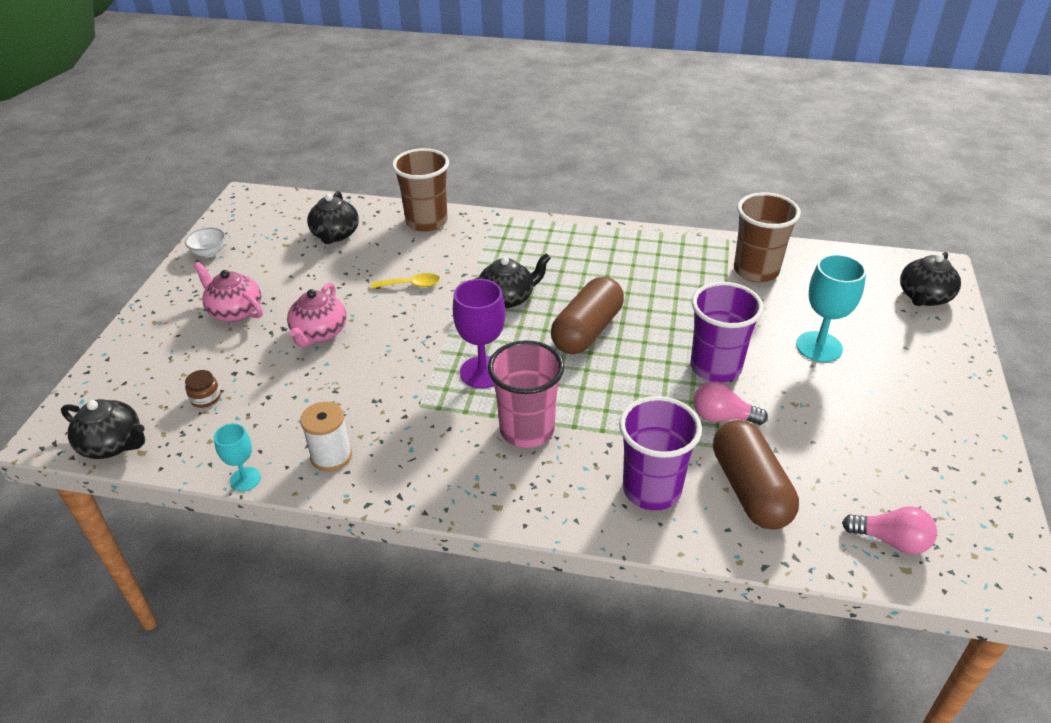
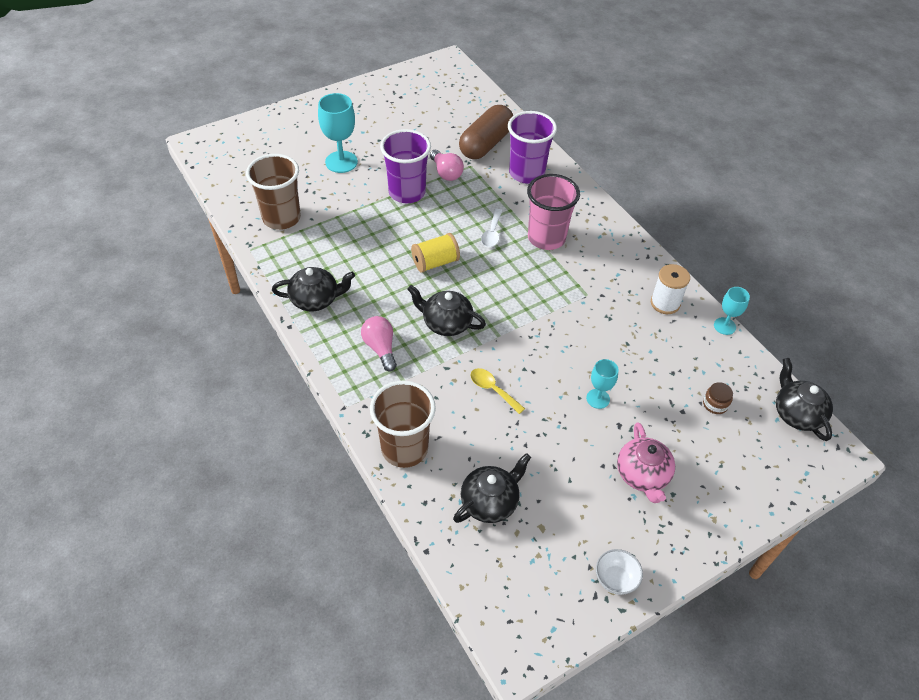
camera: 135 degrees left, 10 degrees up
pink teapot [287,283,346,347] -> turquoise goblet [586,359,618,409]
purple goblet [453,279,506,388] -> none
brown capsule [551,277,624,354] -> yellow spool [411,233,460,273]
pink light bulb [842,506,937,554] -> pink light bulb moved to [361,316,397,372]
black teapot [900,252,961,306] -> black teapot moved to [272,267,355,311]
none -> white spoon [481,209,502,247]

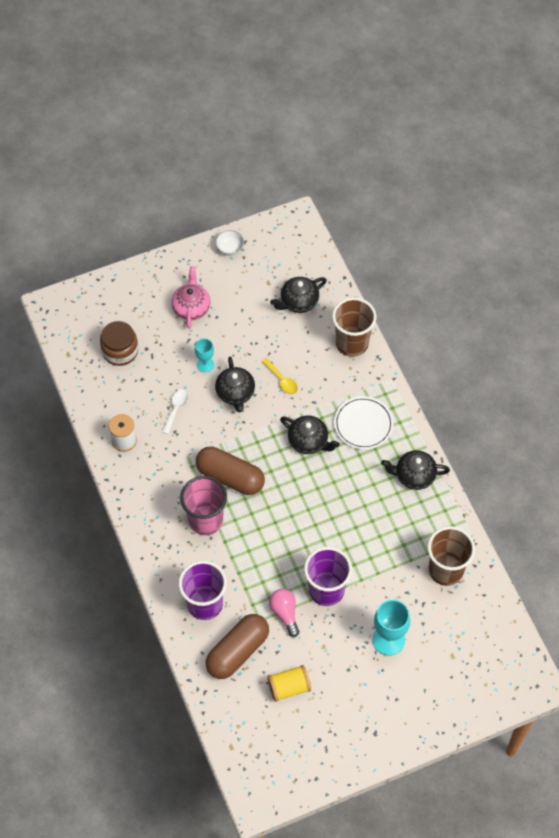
camera: 170 degrees left, 10 degrees up
pink light bulb [361,316,397,372] -> white plate [334,396,394,450]
yellow spool [411,233,460,273] -> yellow spool moved to [267,665,311,702]
white spoon [481,209,502,247] -> white spoon moved to [162,389,188,434]
brown jar [703,382,733,414] -> brown jar [100,321,138,366], size x1.92
turquoise goblet [714,287,750,335] -> none
black teapot [776,358,833,441] -> black teapot moved to [215,357,255,412]
none -> brown capsule [196,447,265,495]

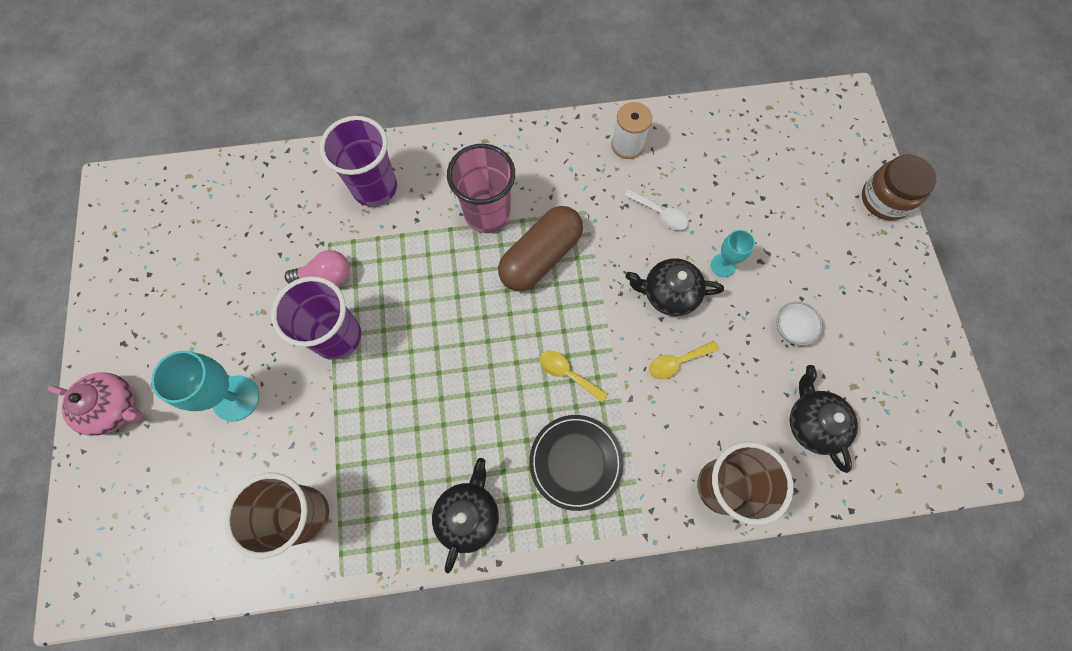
camera: 105 degrees right, 10 degrees up
brown jar [100,321,138,366] -> brown jar moved to [862,154,937,220]
pink teapot [172,266,210,329] -> pink teapot moved to [48,372,142,436]
brown capsule [206,614,269,679] -> none
white bowl [215,230,244,256] -> white bowl moved to [776,302,823,345]
yellow spool [267,665,311,702] -> none
black teapot [280,416,340,454] -> yellow spoon [540,351,608,402]
white plate [334,396,394,450] -> black plate [529,415,623,511]

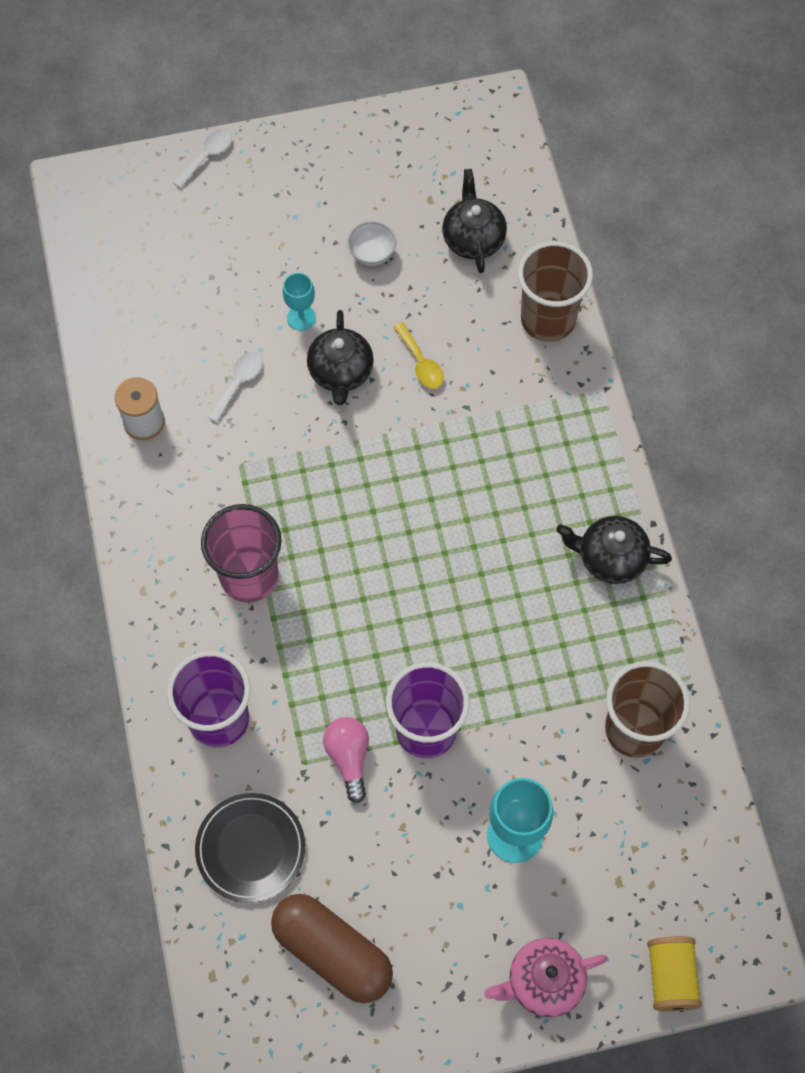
camera: 95 degrees left, 5 degrees down
pink teapot [48,372,142,436] -> pink teapot turned 120 degrees counterclockwise [484,938,607,1017]
brown capsule [498,206,583,291] -> brown capsule moved to [271,894,393,1003]
black plate [529,415,623,511] -> black plate moved to [195,793,305,903]
yellow spoon [540,351,608,402] -> none
black teapot [790,365,858,473] -> black teapot turned 105 degrees clockwise [442,169,507,273]
brown jar [862,154,937,220] -> white spoon [173,129,232,188]
none -> yellow spool [647,936,702,1011]

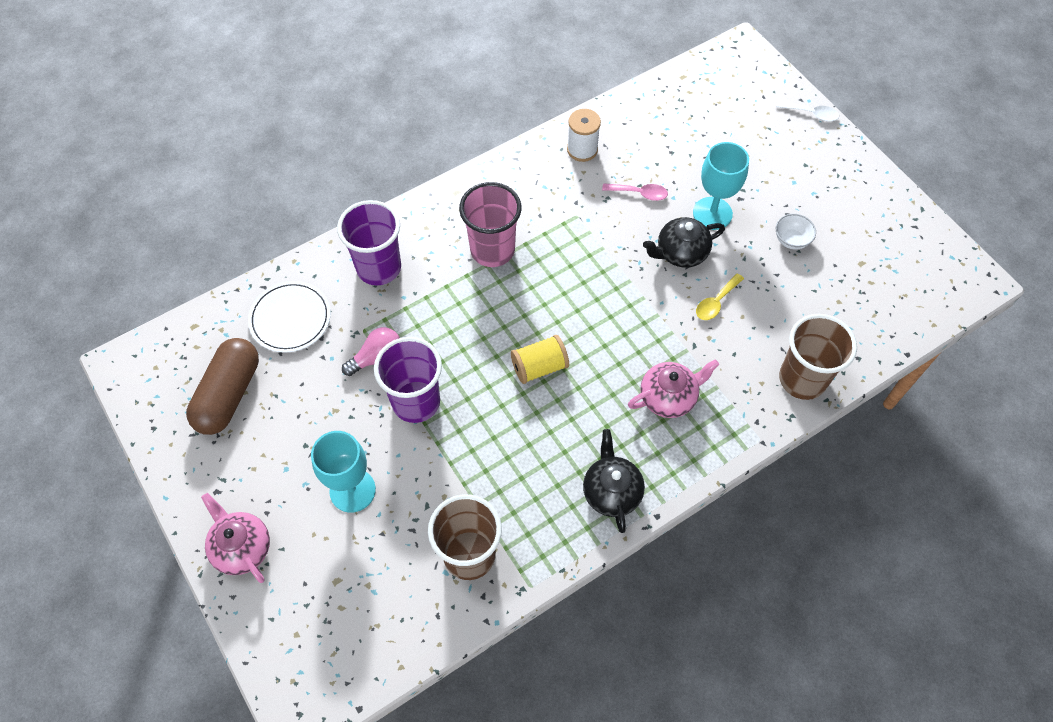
camera: 70 degrees right, 5 degrees down
black plate [195,793,305,903] -> white plate [248,281,331,353]
white spoon [208,352,262,422] -> pink spoon [602,183,668,201]
turquoise goblet [283,273,316,331] -> turquoise goblet [693,142,749,230], size x1.71
black teapot [442,169,507,273] -> none
yellow spool [647,936,702,1011] -> yellow spool moved to [511,335,569,384]
none -> pink teapot [628,359,719,418]

